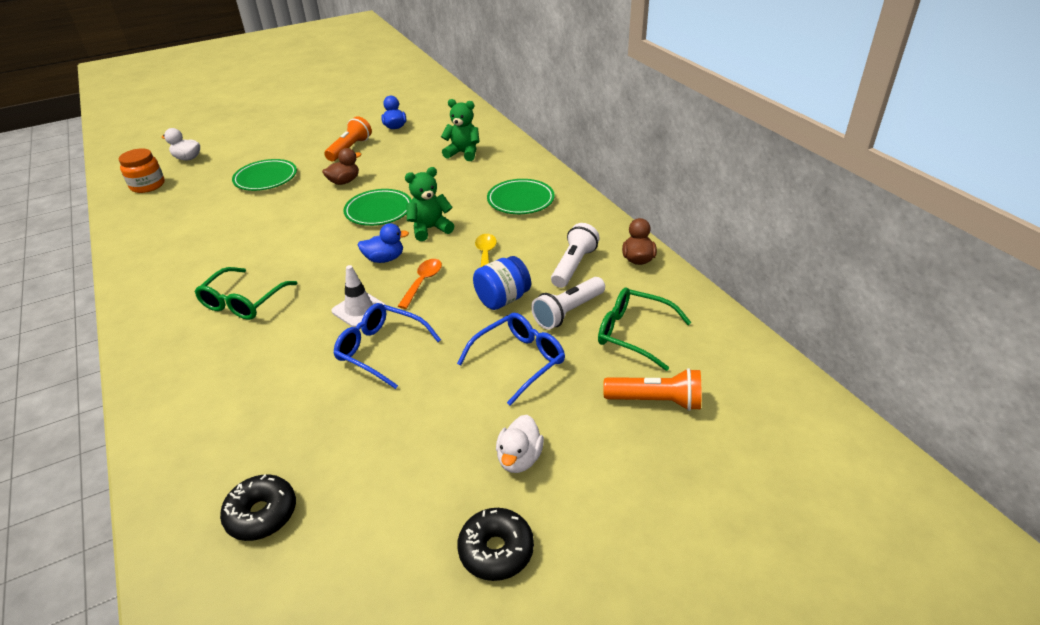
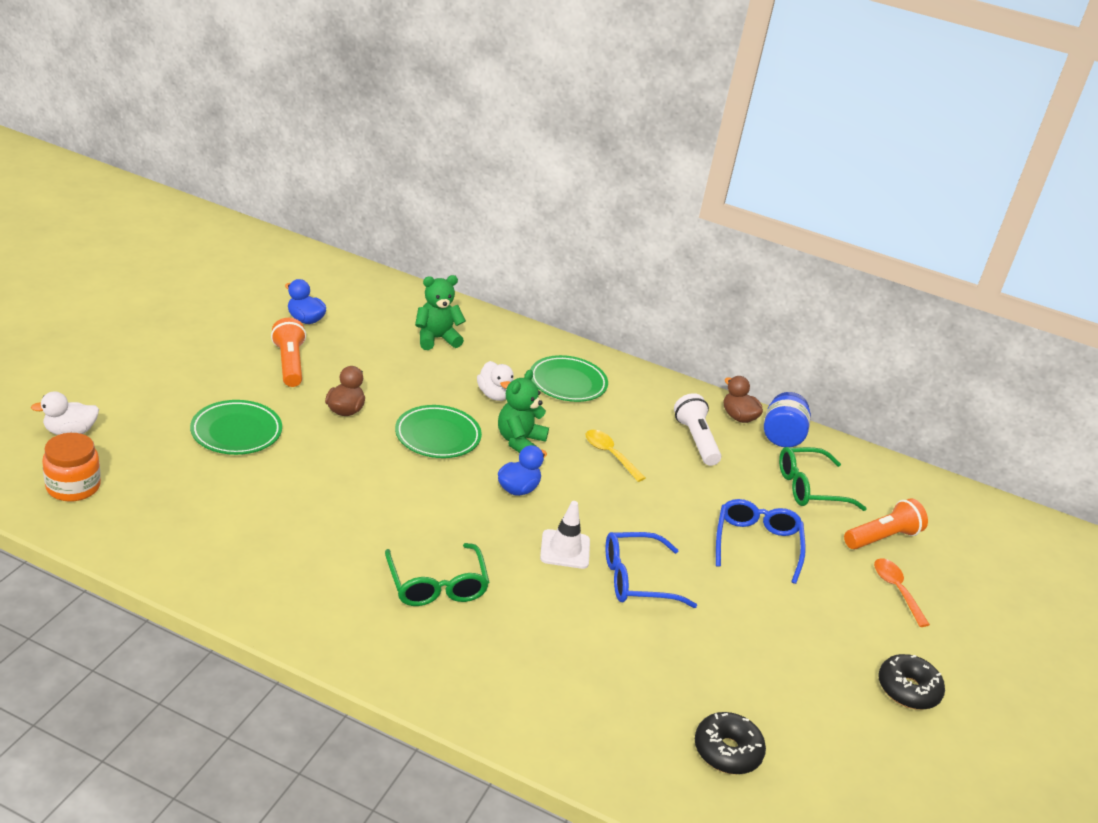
camera: 45 degrees left, 5 degrees down
orange spoon [398,259,442,309] -> orange spoon moved to [874,558,930,627]
blue jar [473,256,531,310] -> blue jar moved to [764,392,811,447]
white duck [496,415,544,473] -> white duck moved to [477,361,514,401]
white flashlight [531,277,605,330] -> none

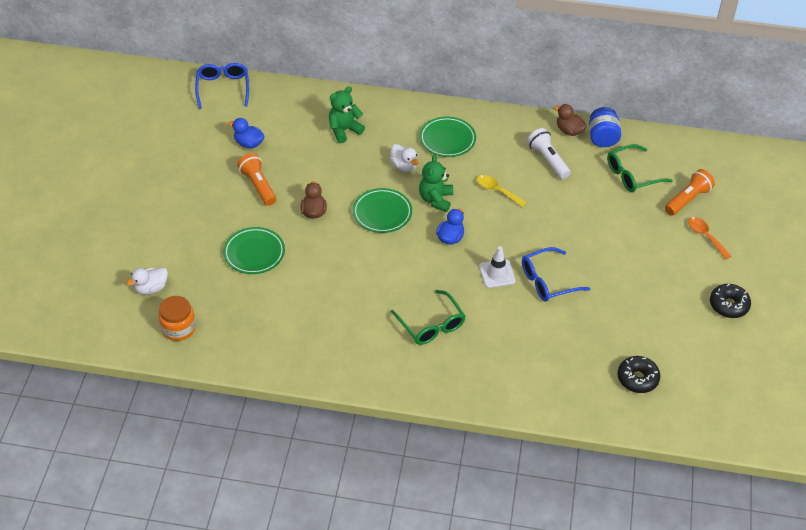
camera: 10 degrees left, 15 degrees up
blue glasses [716,499,806,584] -> blue glasses moved to [195,63,249,109]

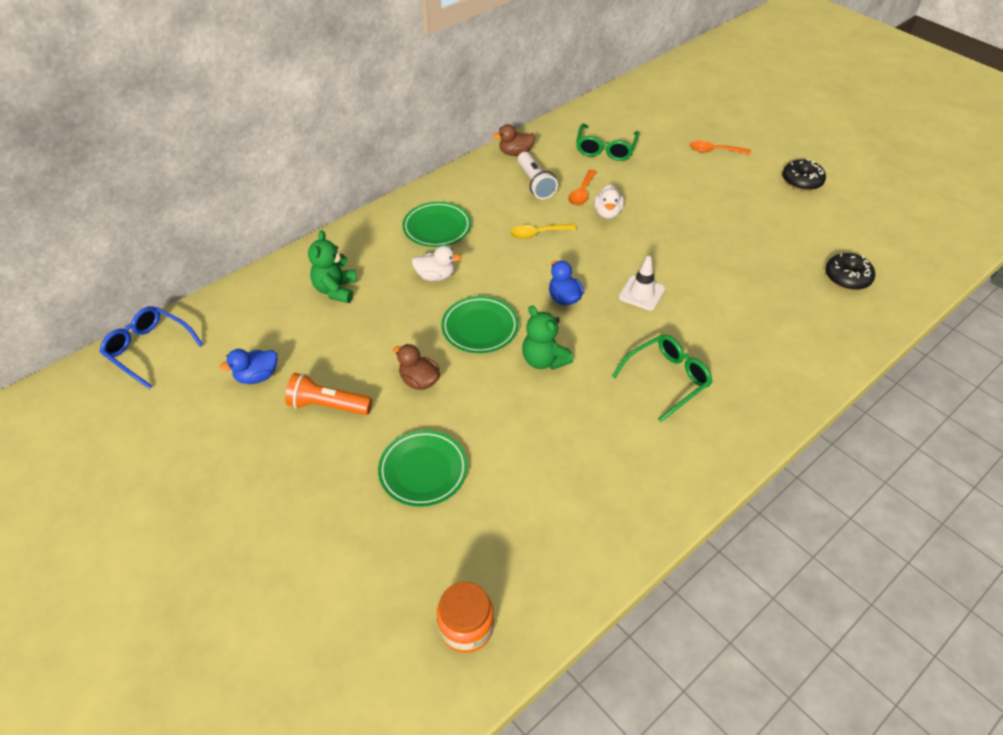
camera: 50 degrees left, 0 degrees up
white duck [126,267,168,295] -> white duck moved to [594,184,624,219]
green glasses [391,290,465,345] -> green glasses turned 45 degrees counterclockwise [612,335,713,422]
green teddy bear [419,154,453,212] -> green teddy bear moved to [522,306,573,370]
blue glasses [522,247,591,302] -> none
white flashlight [527,128,571,179] -> white flashlight turned 120 degrees counterclockwise [518,152,558,199]
blue jar [589,107,621,147] -> none
orange flashlight [665,169,715,216] -> none
none -> orange spoon [568,169,597,206]

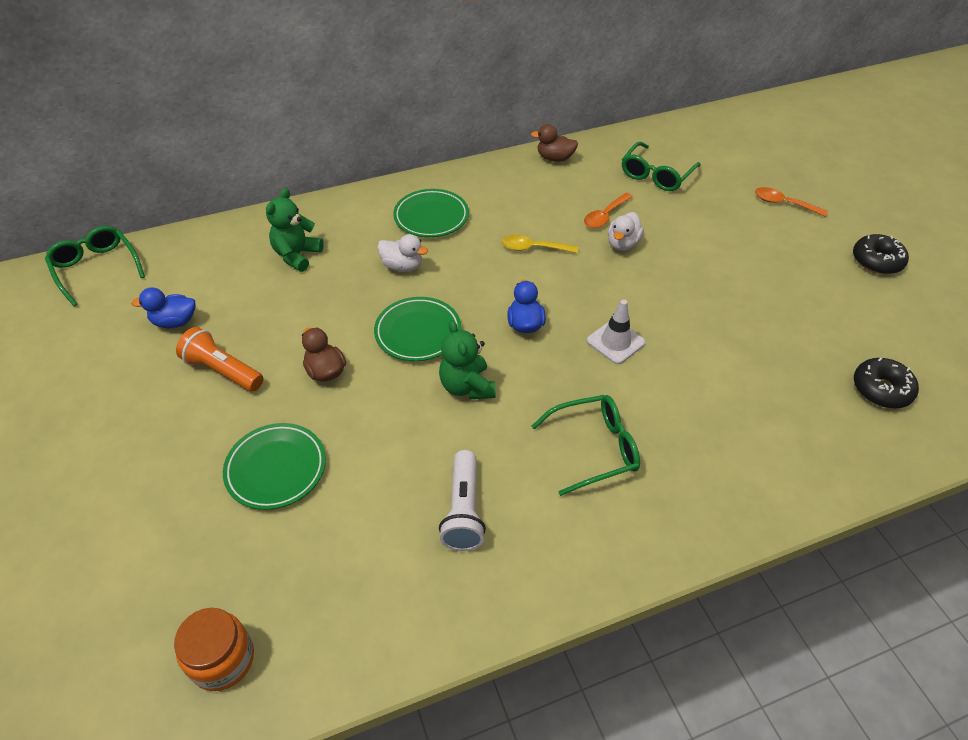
camera: 20 degrees right, 0 degrees up
blue glasses [100,306,203,389] -> green glasses [45,226,145,307]
white flashlight [518,152,558,199] -> white flashlight moved to [439,450,486,551]

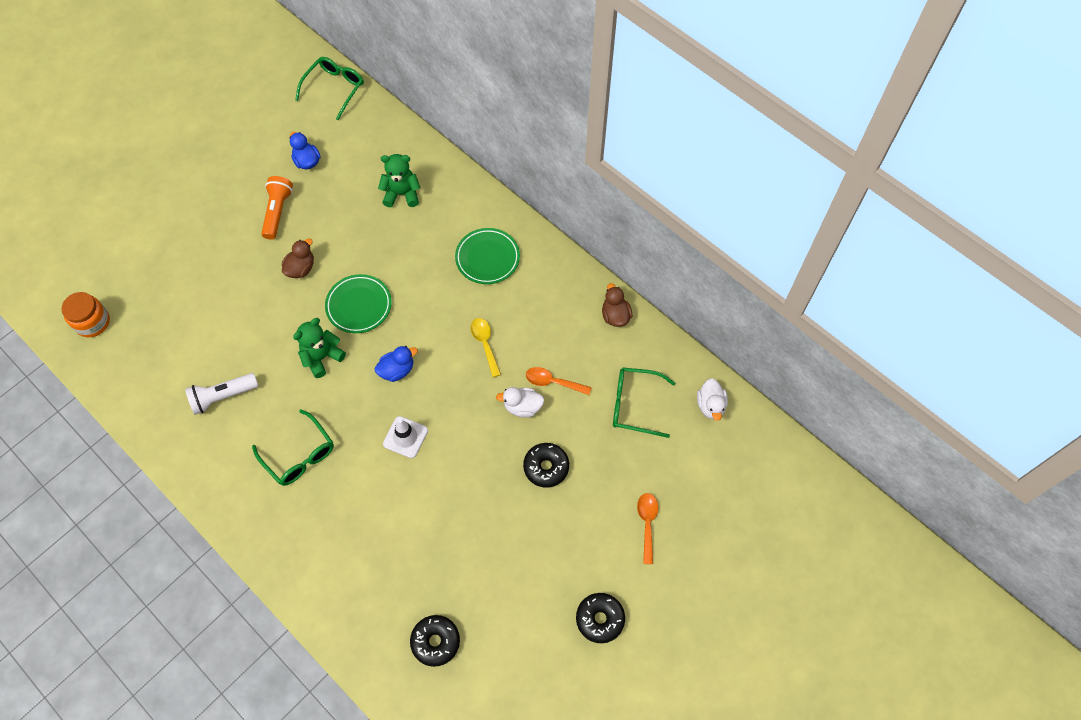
camera: 65 degrees right, 15 degrees up
green plate [223,423,326,510] -> none
white duck [377,234,428,272] -> white duck moved to [697,378,728,421]
none -> black donut [523,443,569,488]

